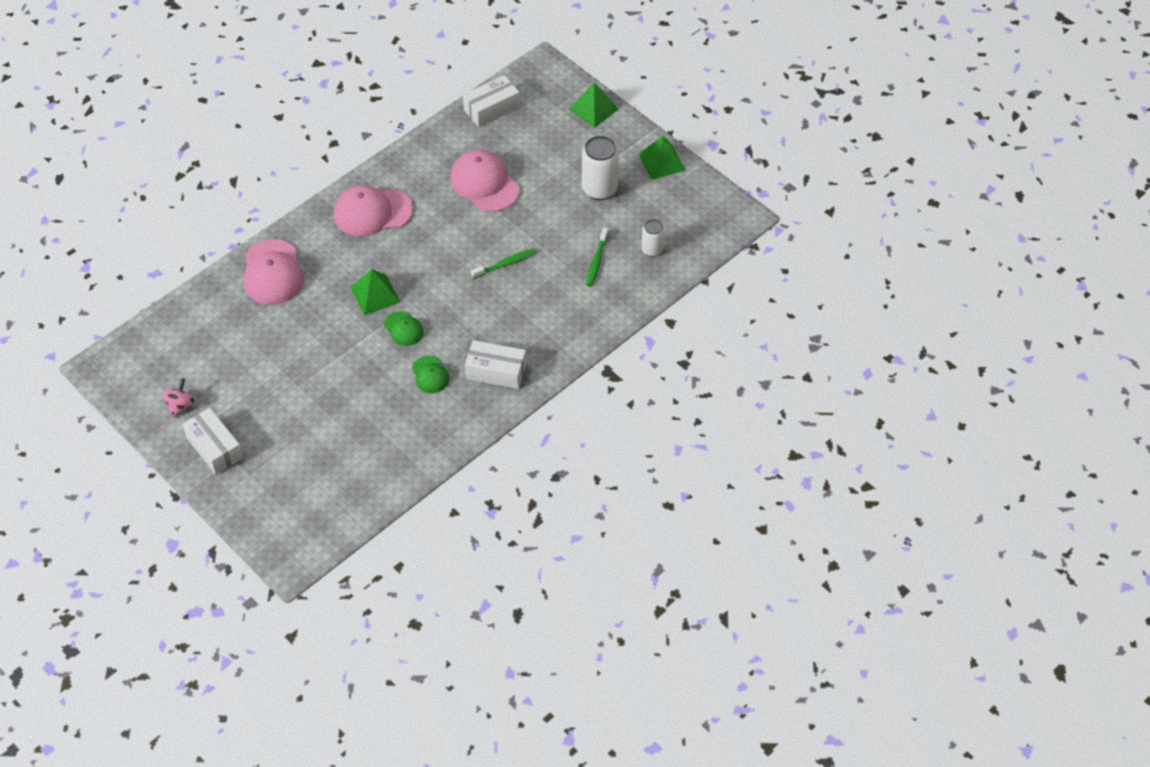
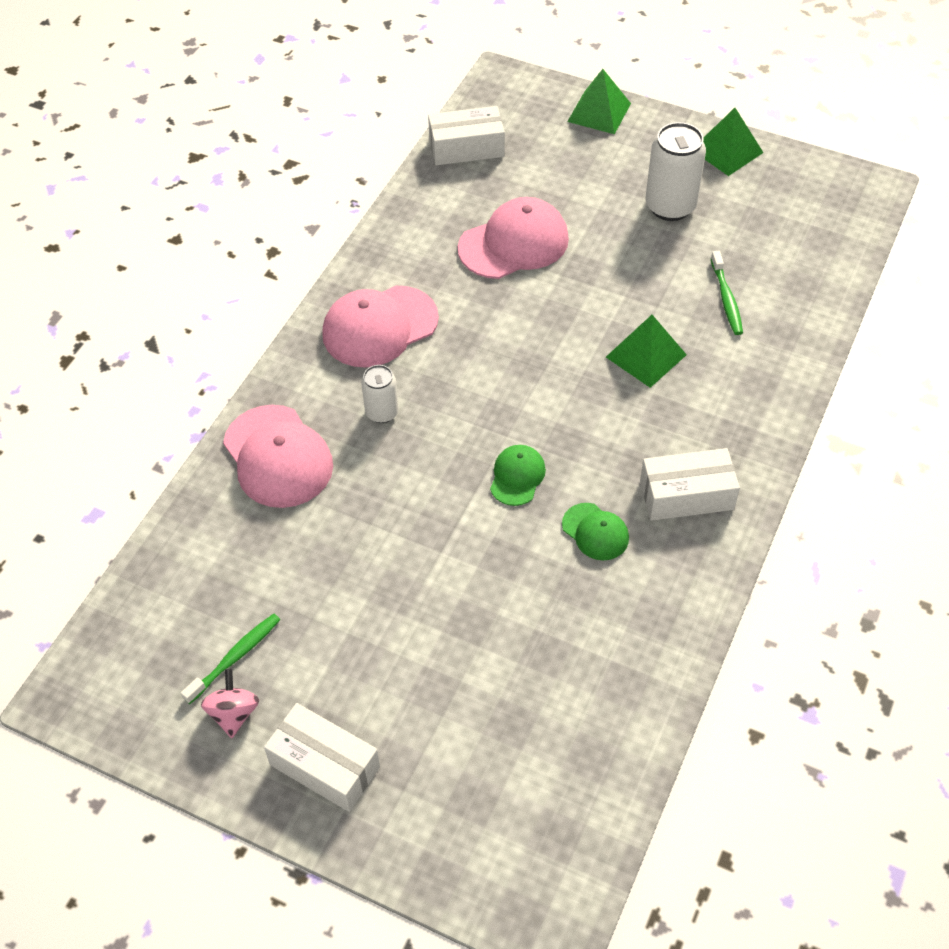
camera: 20 degrees left, 0 degrees up
green pyramid [351,269,400,315] -> green pyramid moved to [606,315,687,388]
green cap [384,311,424,346] -> green cap turned 105 degrees counterclockwise [490,445,546,506]
pink cap [450,150,520,212] -> pink cap turned 120 degrees clockwise [458,197,569,279]
white box [463,75,520,127] -> white box turned 45 degrees clockwise [428,106,505,165]
green toothbrush [471,248,537,279] -> green toothbrush moved to [181,613,280,704]
white can [642,219,664,257] -> white can moved to [361,365,399,423]

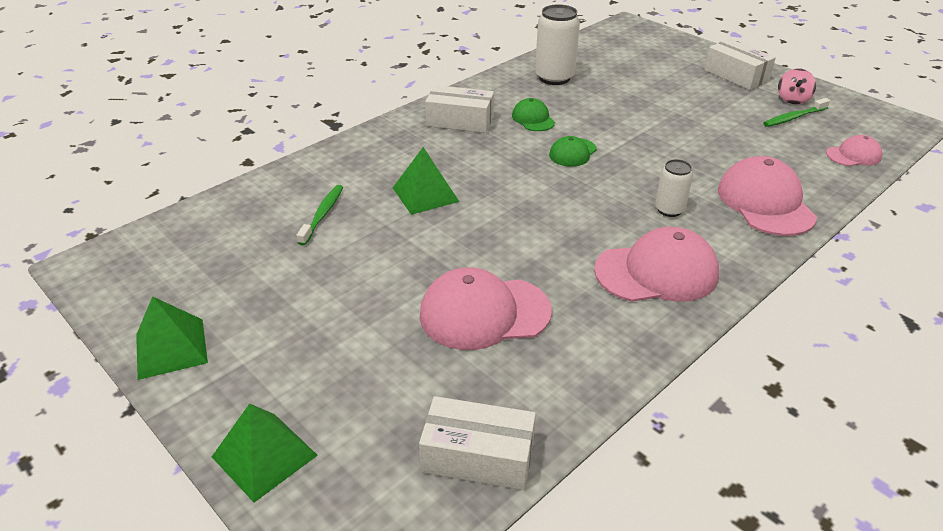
camera: 160 degrees left, 15 degrees down
white can [646,122,706,221] -> white can moved to [535,4,580,85]
none -> pink cap [826,135,882,166]

